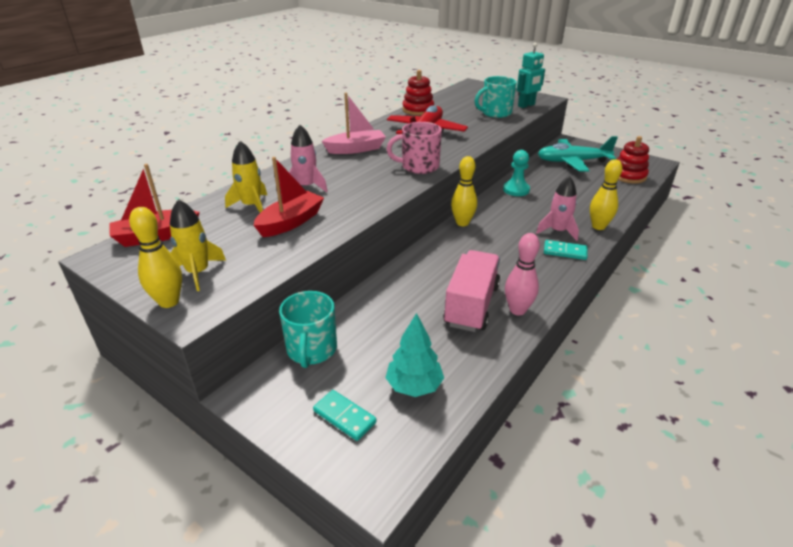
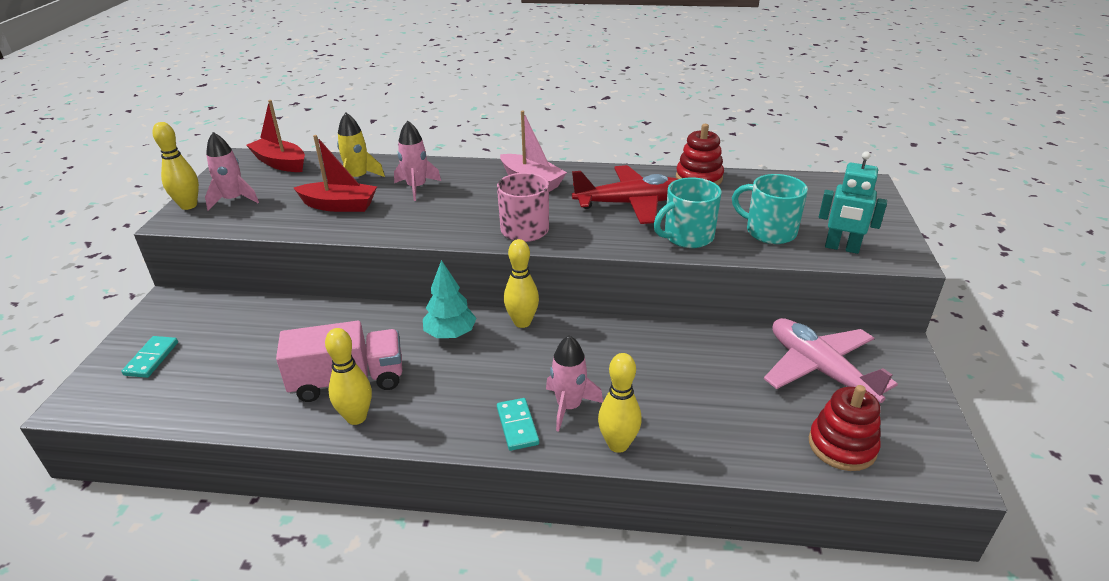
camera: 60 degrees right, 0 degrees up
yellow rocket [170,199,226,291] -> pink rocket [205,132,259,211]
turquoise mug [279,291,337,368] -> turquoise mug moved to [654,178,722,248]
turquoise tree [385,313,444,397] -> turquoise tree moved to [423,260,477,338]
turquoise pawn [503,150,530,196] -> none
pink bowling pin [505,233,540,315] -> yellow bowling pin [325,328,372,425]
turquoise plane [538,136,618,172] -> pink plane [764,318,898,403]

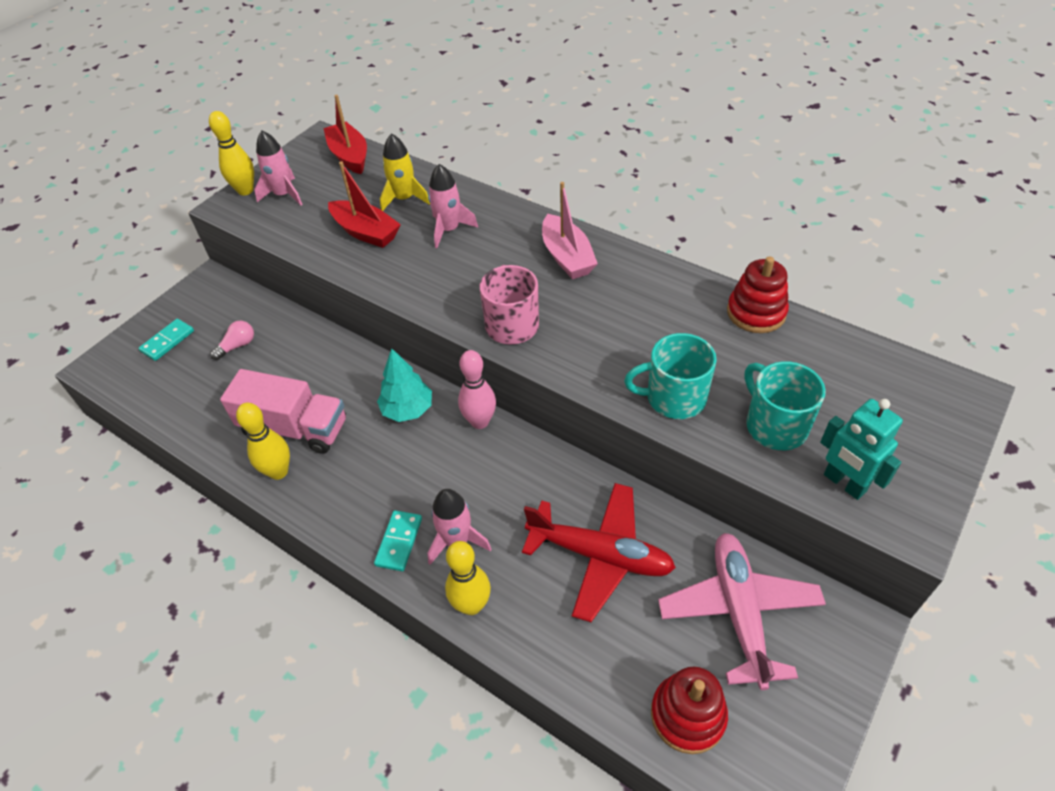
camera: 30 degrees right, 15 degrees up
yellow bowling pin [504,239,539,328] -> pink bowling pin [458,350,496,429]
red plane [572,165,678,224] -> red plane moved to [522,483,676,622]
none -> pink light bulb [210,321,254,360]

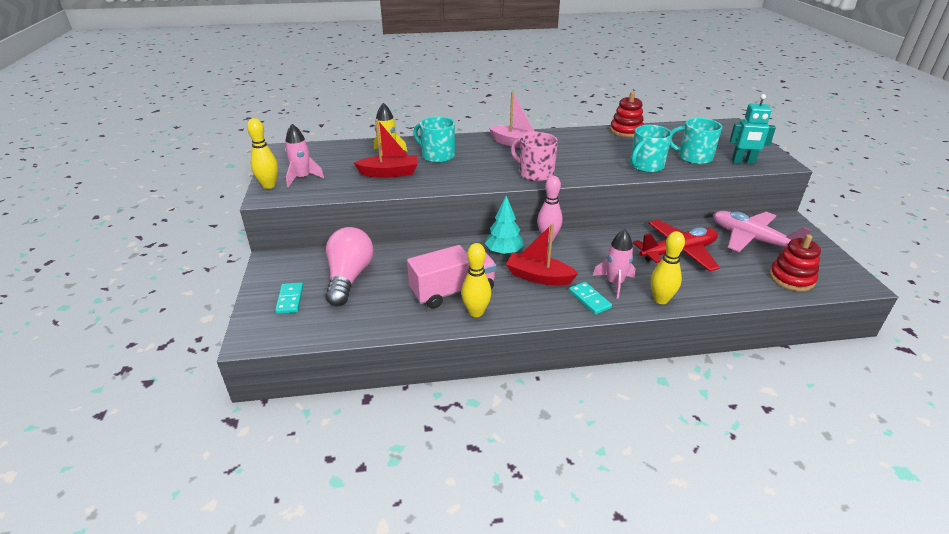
camera: 45 degrees left, 15 degrees down
pink light bulb [210,321,254,360] -> pink light bulb [326,227,374,306], size x2.27
red boat [323,95,367,174] -> red boat moved to [506,224,578,285]
pink rocket [428,164,478,248] -> turquoise mug [413,116,455,163]

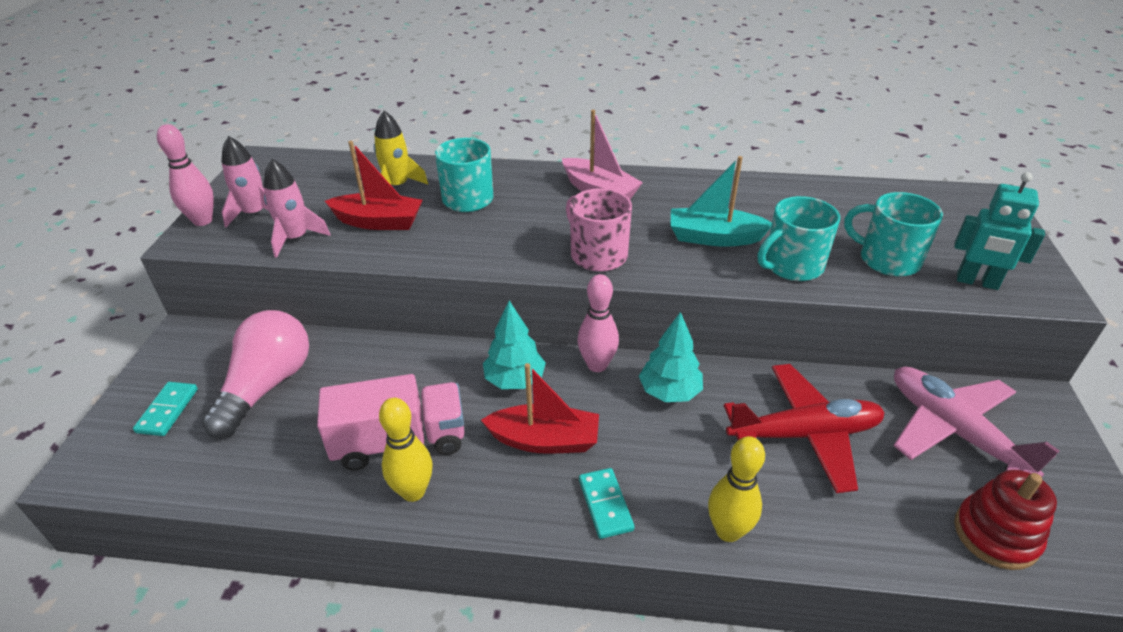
camera: 15 degrees right, 5 degrees up
yellow bowling pin [247,118,278,189] -> pink bowling pin [157,124,214,226]
red boat [506,224,578,285] -> red boat turned 150 degrees clockwise [481,363,599,454]
pink rocket [593,229,636,299] -> pink rocket moved to [264,159,330,258]
red stacking toy [610,92,644,137] -> none
none -> turquoise tree [639,312,703,402]
none -> turquoise boat [670,156,772,247]

